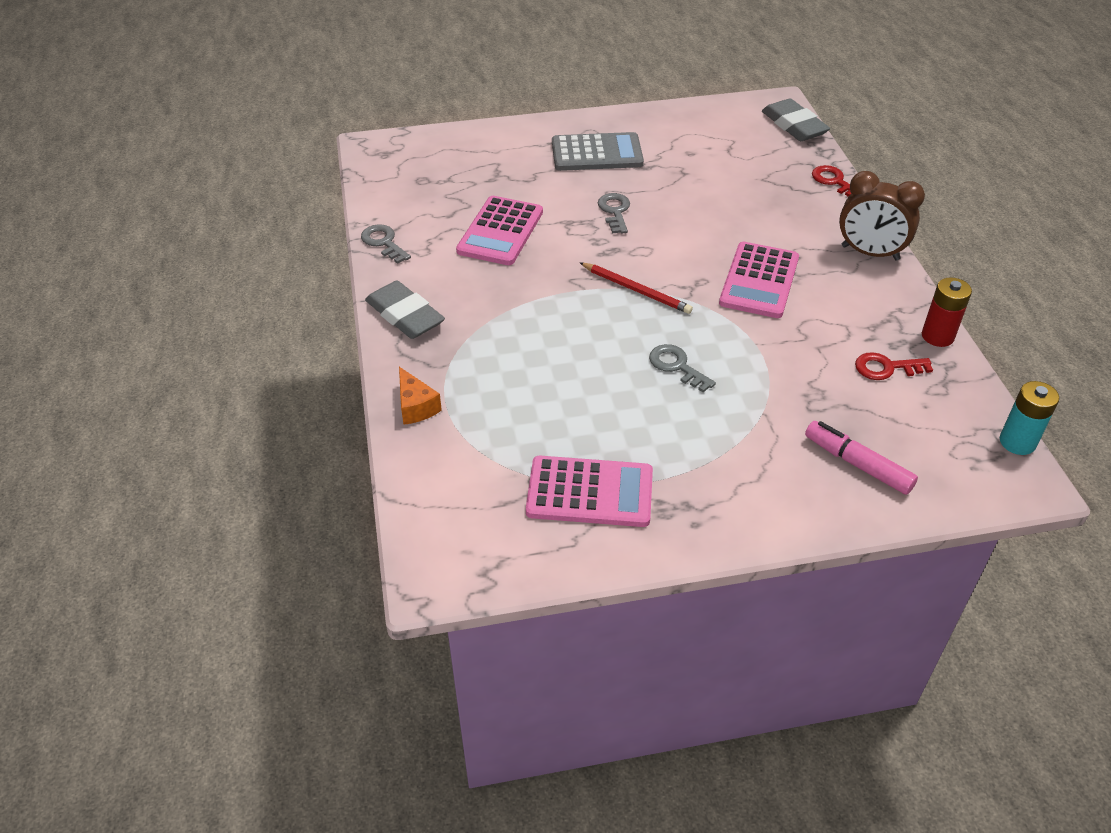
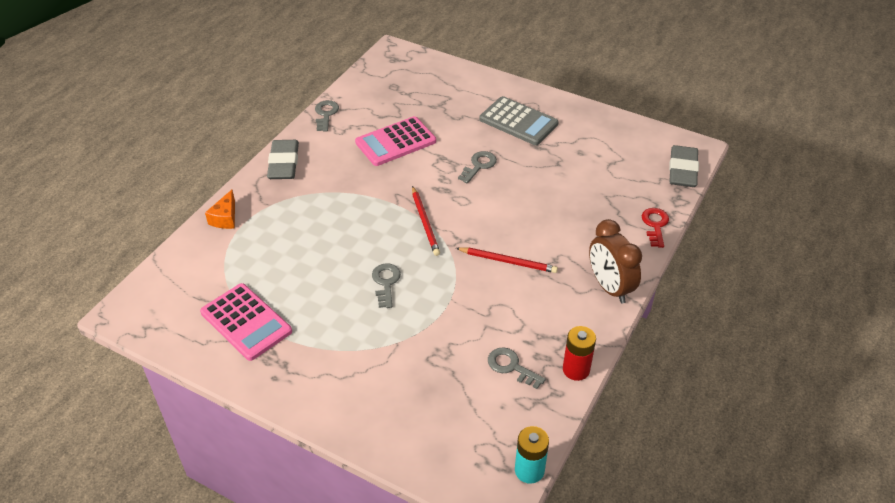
camera: 40 degrees right, 0 degrees up
pink calculator [719,242,799,318] -> red pencil [456,247,558,273]
pink marker [805,421,918,495] -> none
red key [855,352,933,380] -> grey key [488,347,546,389]

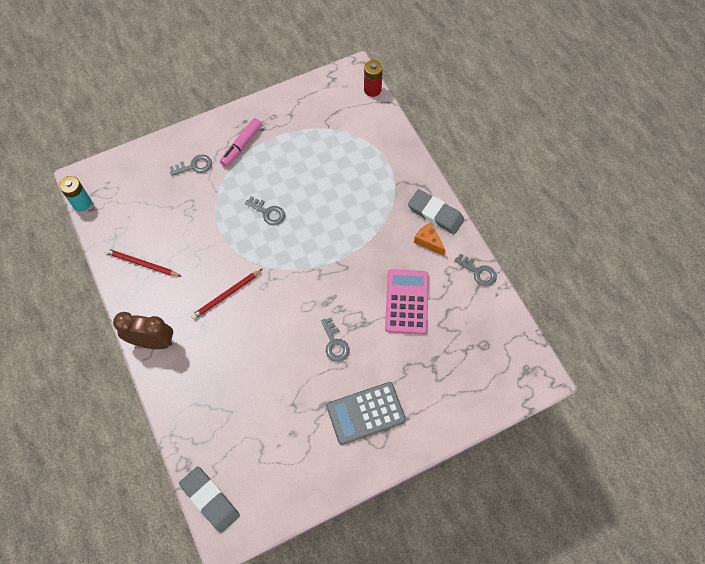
camera: 125 degrees right, 20 degrees up
pink calculator [200,283,292,361] -> none
orange cheese [205,190,235,229] -> orange cheese moved to [414,223,445,256]
red pencil [412,186,440,256] -> red pencil moved to [105,248,181,276]
grey key [488,347,546,389] -> grey key moved to [170,155,212,176]
red battery [563,326,596,381] -> red battery moved to [364,60,383,97]
red key [642,208,669,248] -> none
none -> pink marker [220,118,262,167]

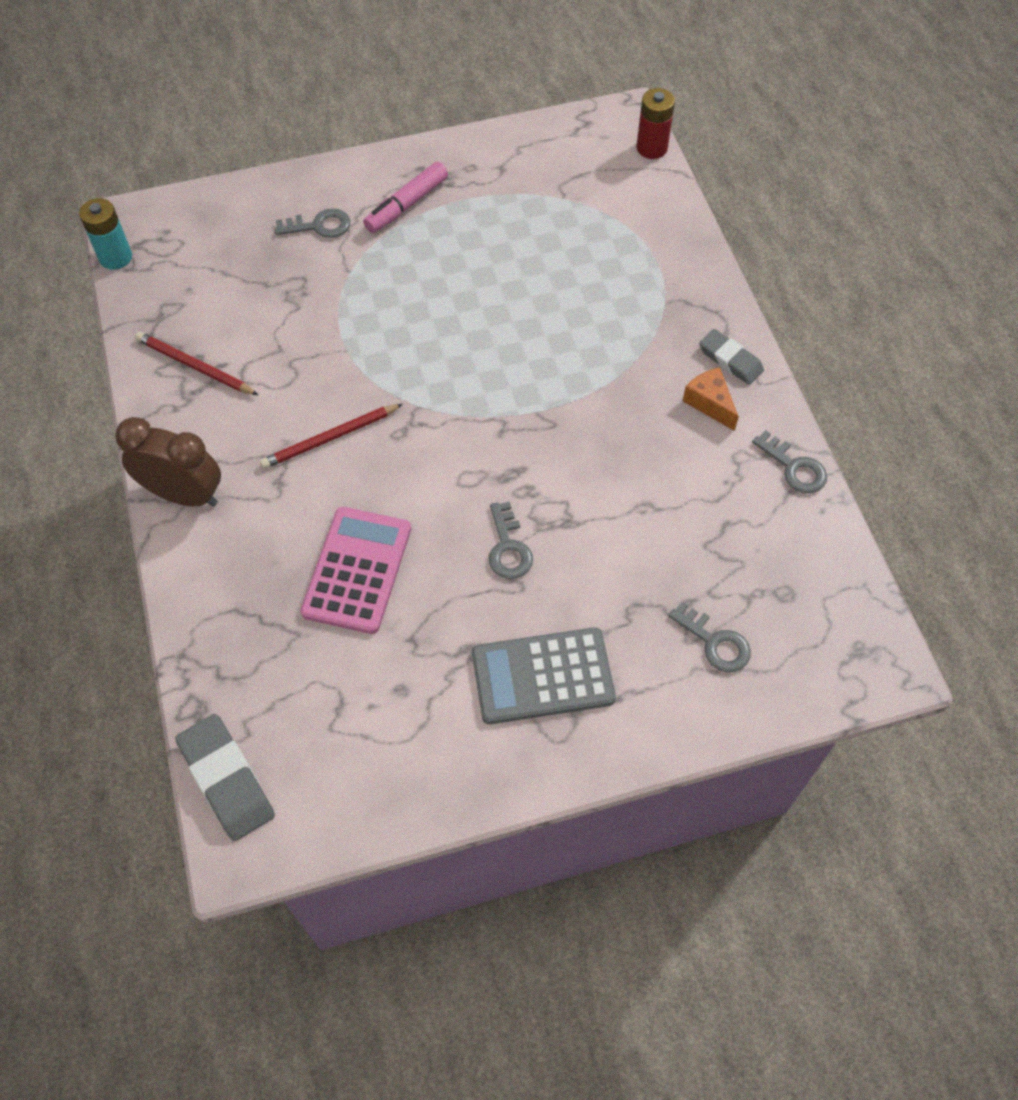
camera: 10 degrees right, 5 degrees down
grey key [245,196,285,225] -> grey key moved to [668,602,751,672]
pink calculator [385,269,429,334] -> pink calculator moved to [300,507,411,634]
grey eraser [408,189,464,234] -> grey eraser [699,329,764,385], size x0.65

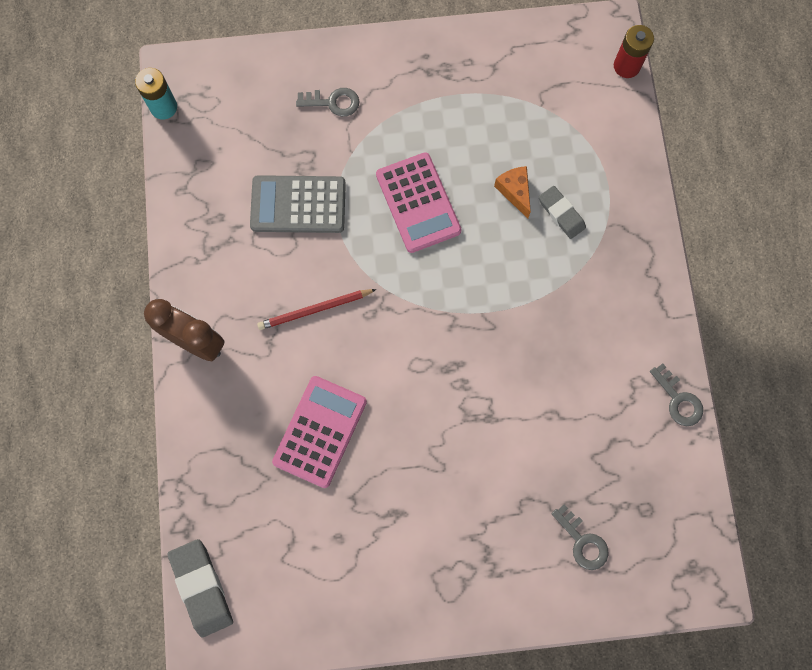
camera: 10 degrees right, 15 degrees up
red pencil [135,332,258,395] -> none
pink marker [363,161,448,233] -> none
grey calculator [472,627,616,724] -> grey calculator moved to [250,175,346,233]
grey key [489,502,533,579] -> none
orange cheese [683,367,739,431] -> orange cheese moved to [494,166,531,218]
grey eraser [699,329,764,385] -> grey eraser moved to [539,186,586,239]
none -> pink calculator [376,152,462,253]

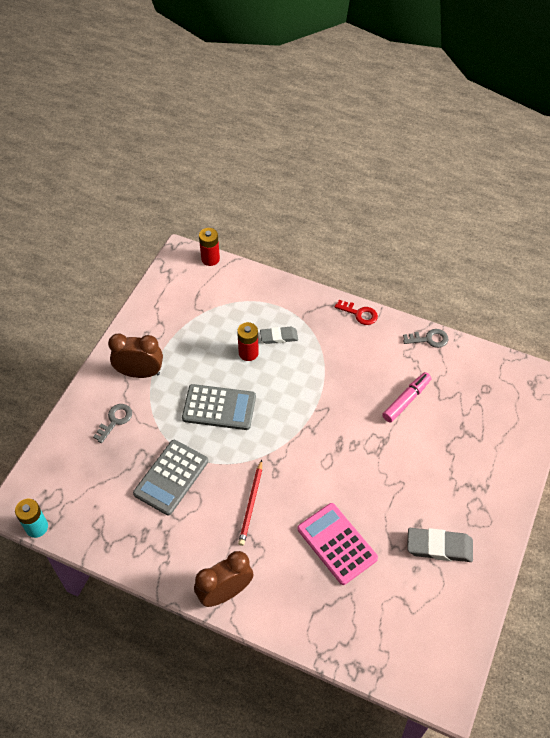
camera: 60 degrees left, 20 degrees down
grey eraser [167,539,233,637] -> grey eraser moved to [407,528,473,562]
pink calculator [376,152,462,253] -> grey calculator [182,384,256,430]
orange cheese [494,166,531,218] -> red battery [237,322,259,361]
grey key [551,504,609,570] -> none
none -> brown clock [108,334,163,378]
none -> red key [335,300,378,325]
none -> pink marker [382,372,431,422]

